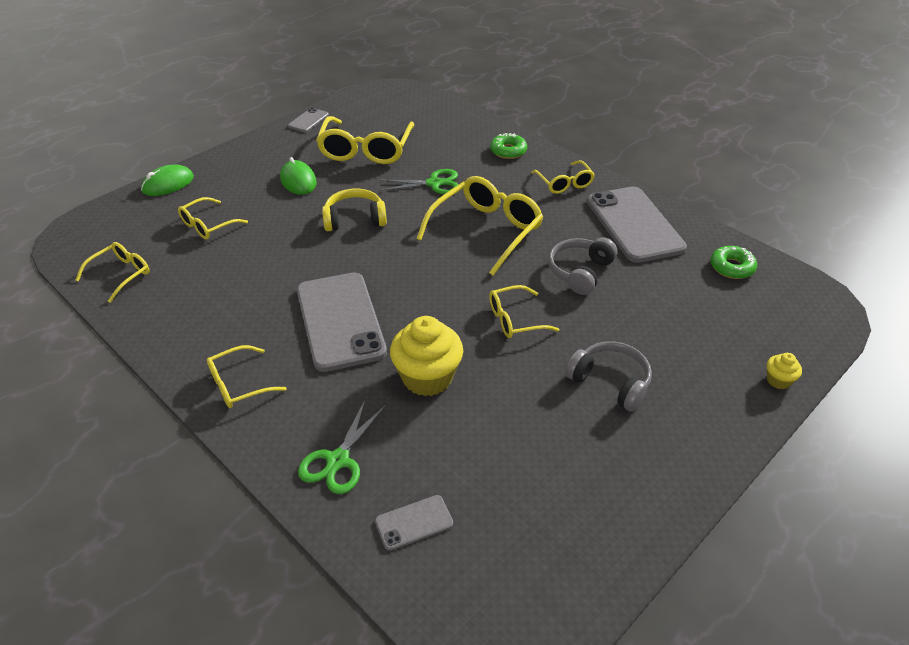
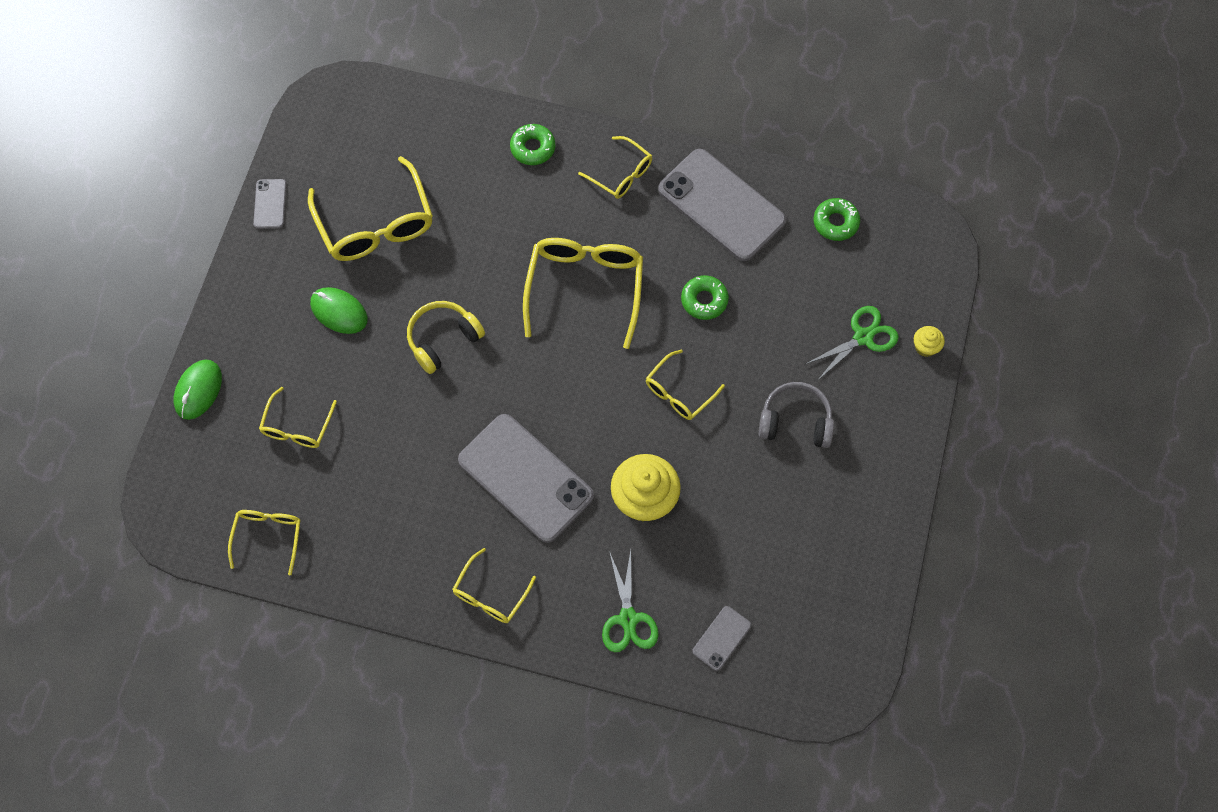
camera: 30 degrees left, 25 degrees up
green scissors [379,169,459,194] -> green scissors moved to [804,306,899,381]
grey headphones [548,237,617,295] -> green donut [681,275,729,320]

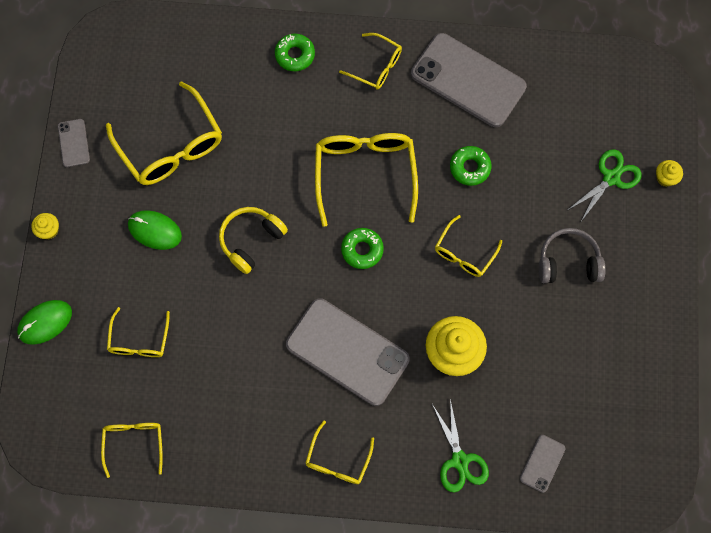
camera: 10 degrees left, 5 degrees up
green mouse [174,359,222,420] -> green mouse turned 45 degrees clockwise [17,300,72,345]
green donut [814,198,860,241] -> green donut moved to [341,228,384,269]
none -> yellow cupcake [31,213,59,239]

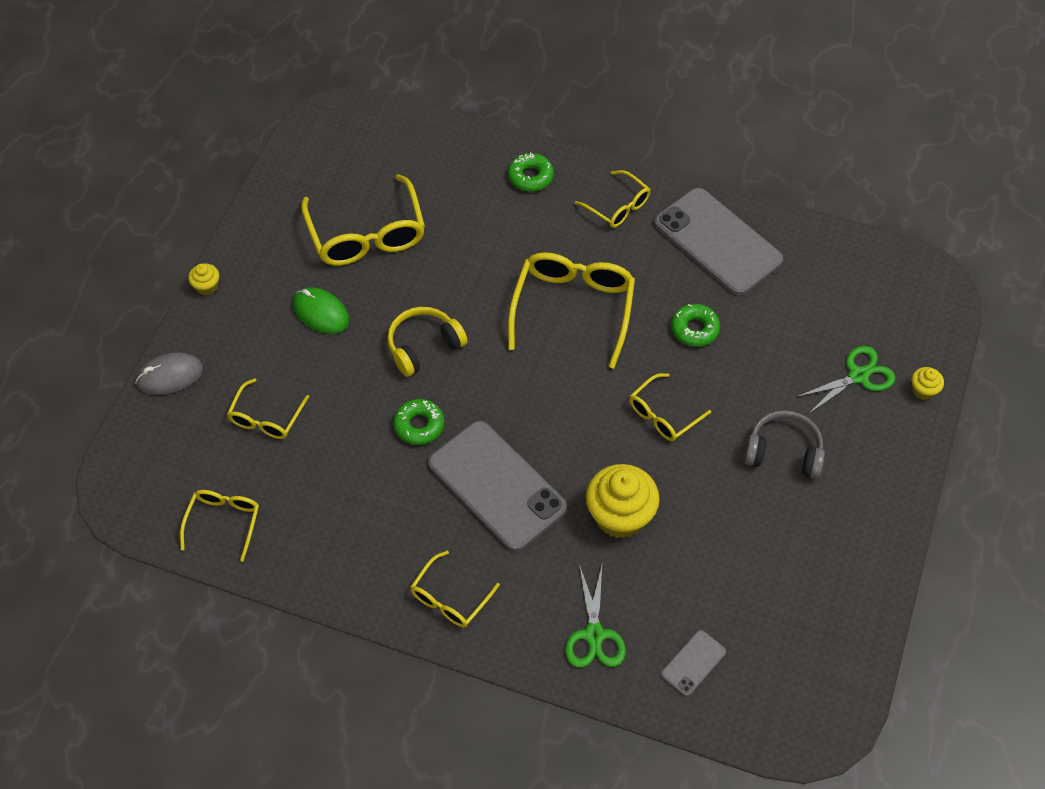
camera: 15 degrees right, 15 degrees down
green mouse [17,300,72,345] -> grey mouse [135,352,203,395]
grey phone [58,119,90,167] -> none
green donut [341,228,384,269] -> green donut moved to [393,399,444,445]

